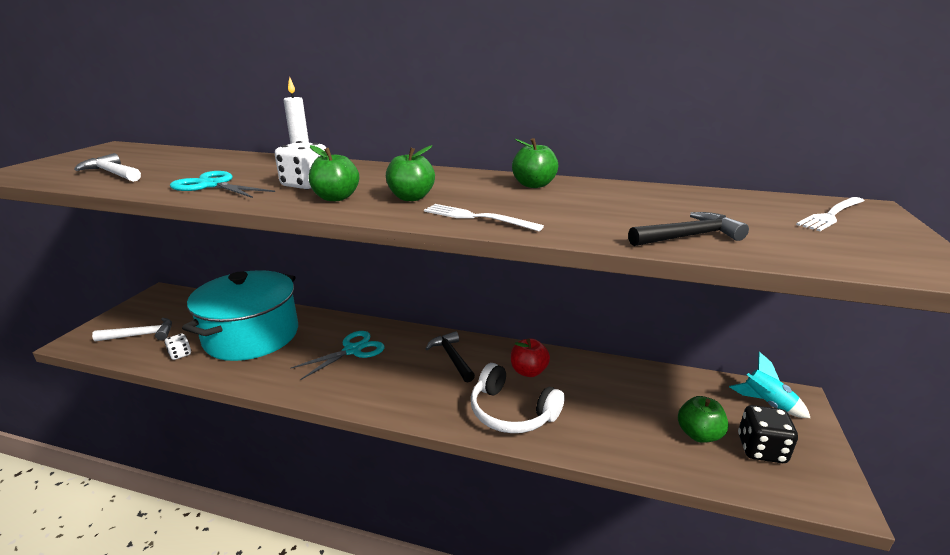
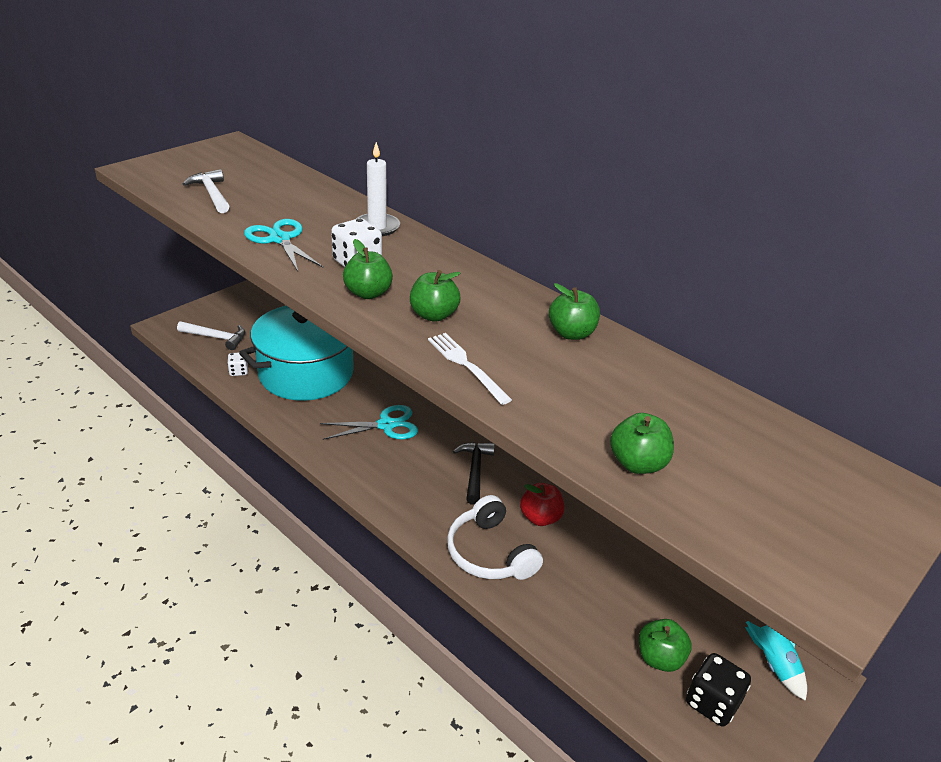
camera: 25 degrees right, 10 degrees up
black hammer [628,212,749,246] -> green apple [610,413,674,474]
white fork [796,197,864,231] -> none

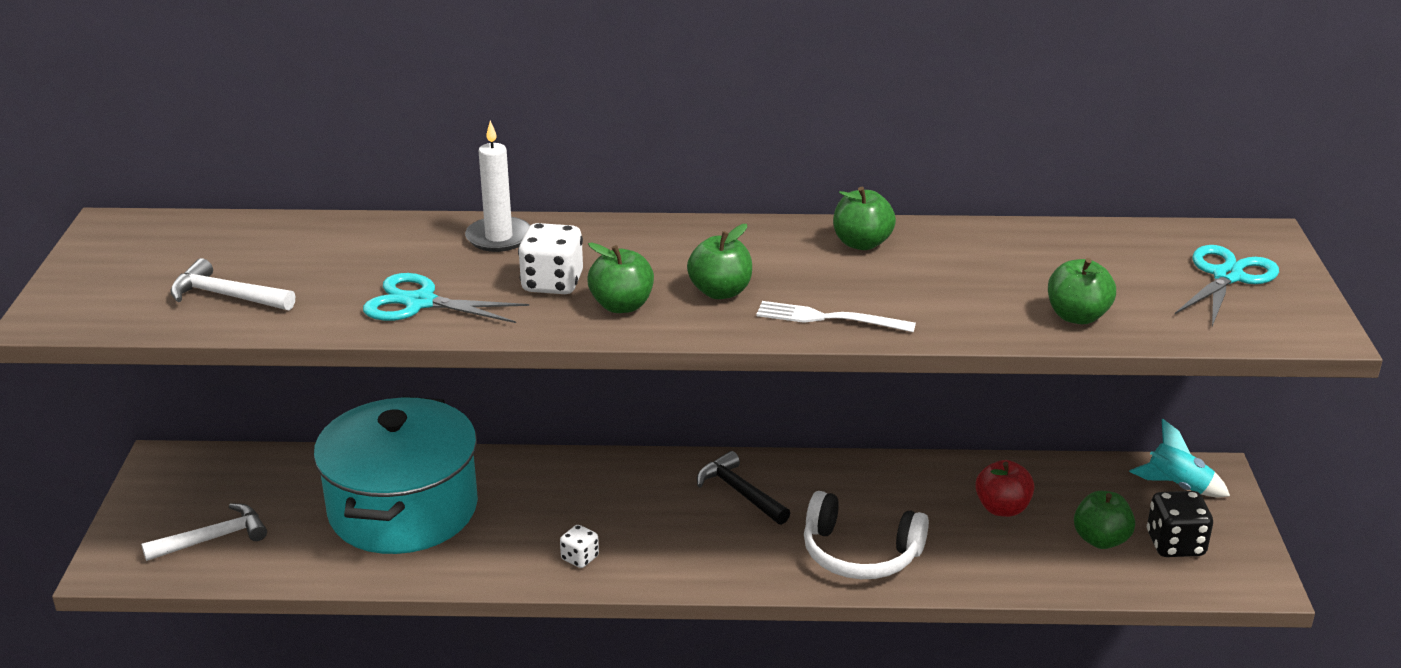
camera: 40 degrees left, 5 degrees down
white dice [227,353,248,376] -> white dice moved to [560,525,599,568]
turquoise scissors [320,405,418,440] -> turquoise scissors moved to [1175,245,1279,326]
red apple [520,483,565,526] -> red apple moved to [975,460,1035,517]

